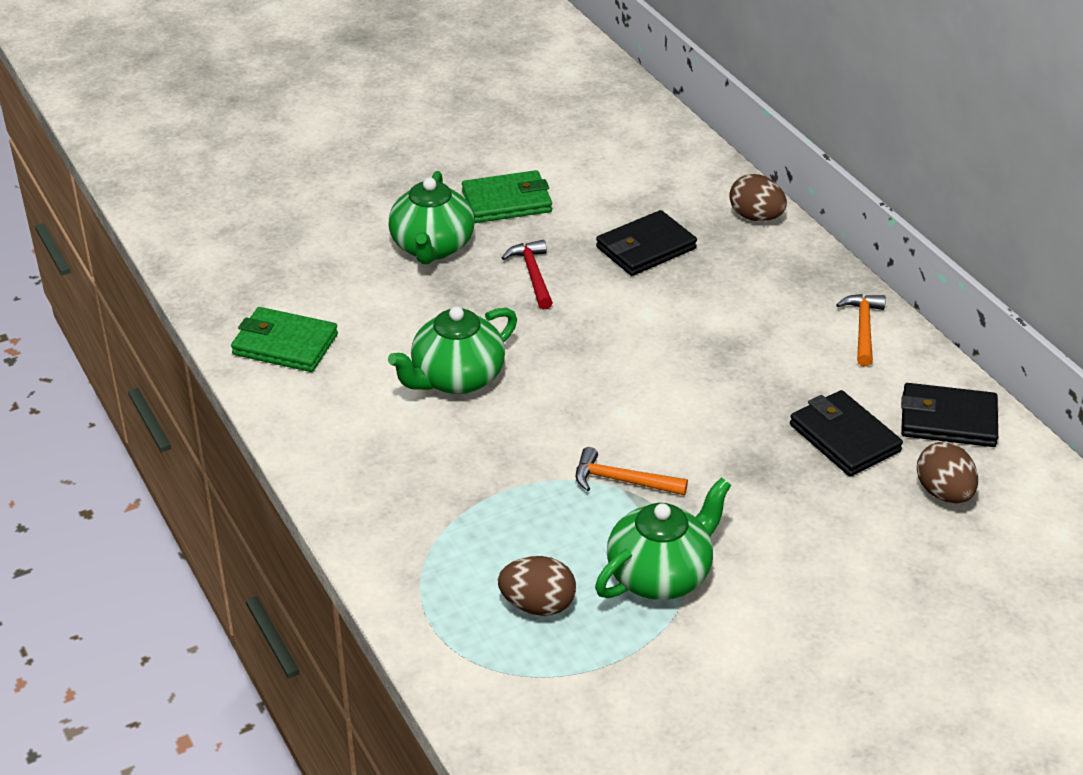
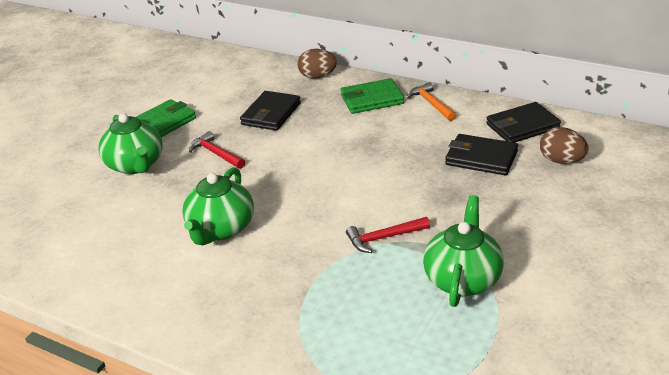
camera: 30 degrees left, 5 degrees down
green wallet [231,307,338,372] -> green wallet moved to [340,78,404,114]
brown egg [498,556,576,616] -> none
orange hammer [576,447,688,495] -> red hammer [346,217,430,253]

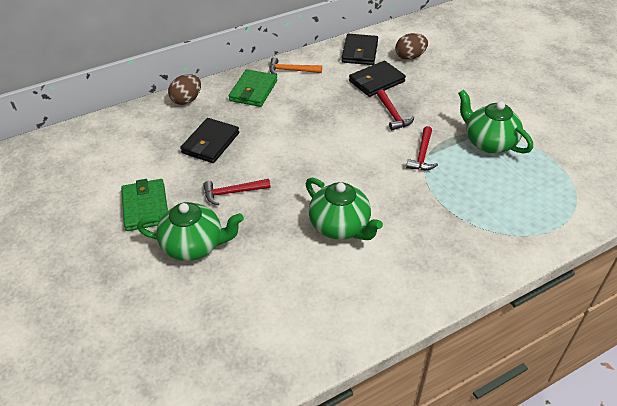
camera: 60 degrees left, 10 degrees up
black wallet [240,91,301,131] -> black wallet turned 60 degrees clockwise [180,118,239,163]
none -> red hammer [377,90,414,130]

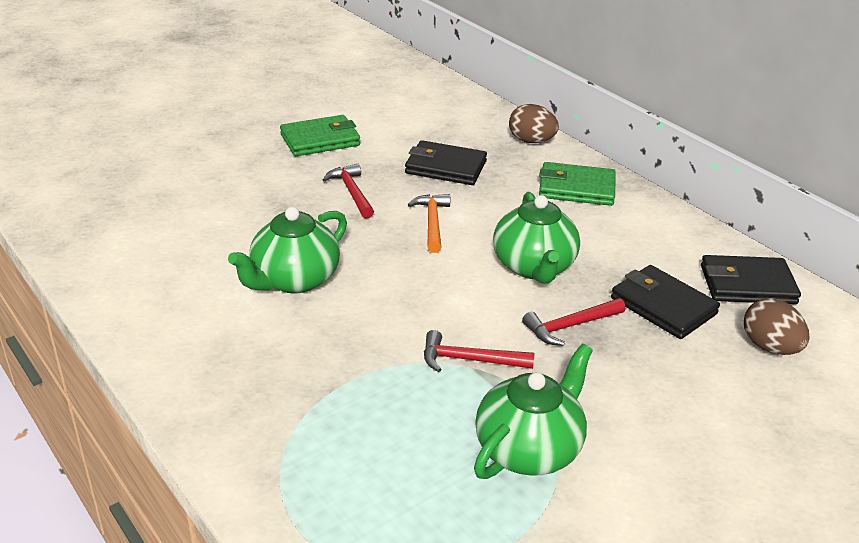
camera: 80 degrees right, 10 degrees down
green teapot [137,202,244,261] -> green teapot moved to [493,192,580,284]
orange hammer [269,57,322,75] -> orange hammer moved to [408,194,450,253]

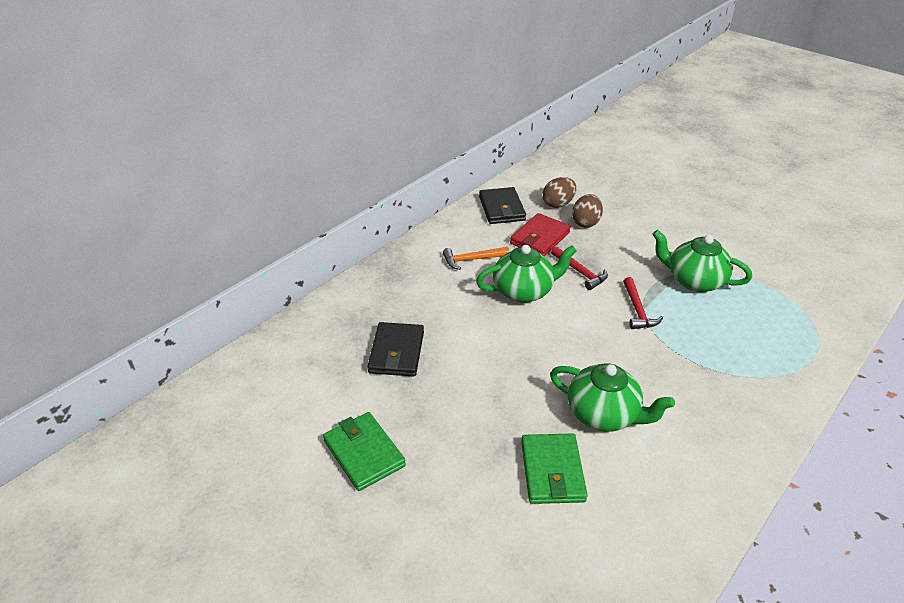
camera: 100 degrees left, 5 degrees up
red hammer [323,164,374,218] -> none
orange hammer [408,194,450,253] -> orange hammer moved to [443,247,509,270]
brown egg [509,104,559,143] -> brown egg moved to [572,194,603,228]
green wallet [539,162,616,206] -> green wallet moved to [521,434,588,504]
black wallet [611,265,720,339] -> red wallet [510,213,571,257]

